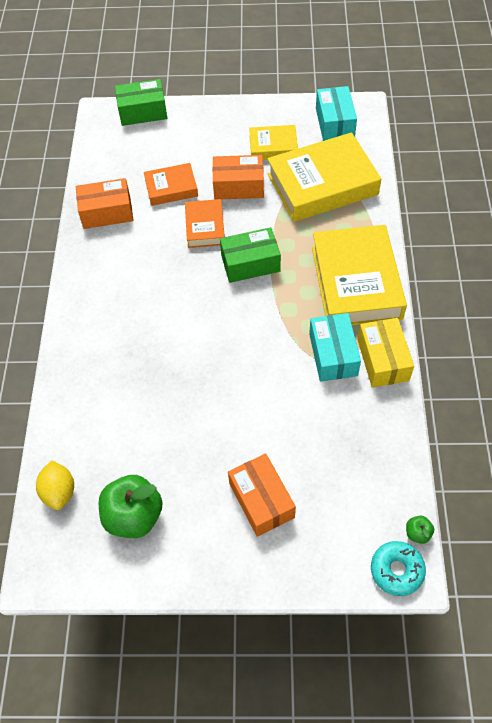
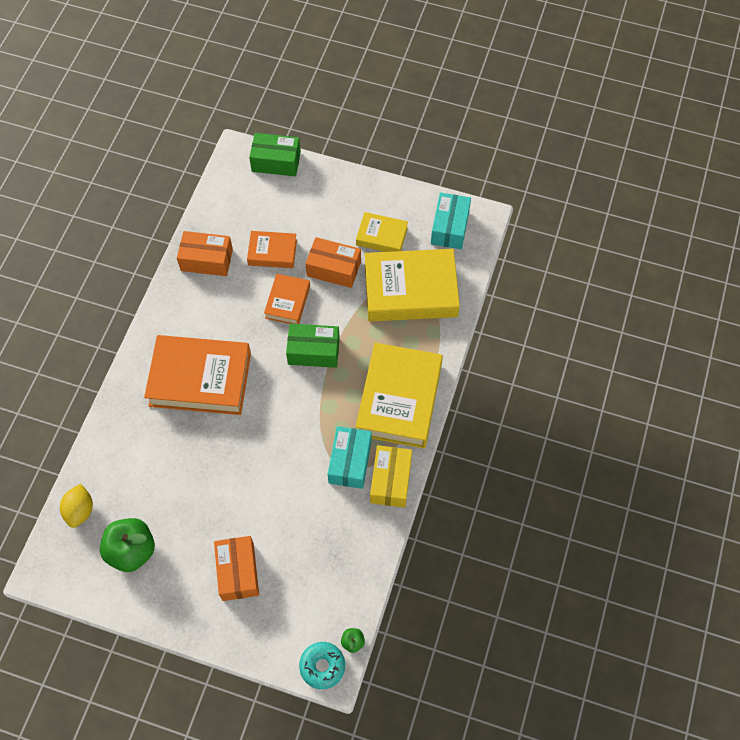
camera: 15 degrees right, 5 degrees up
none -> orange book [144,335,251,415]

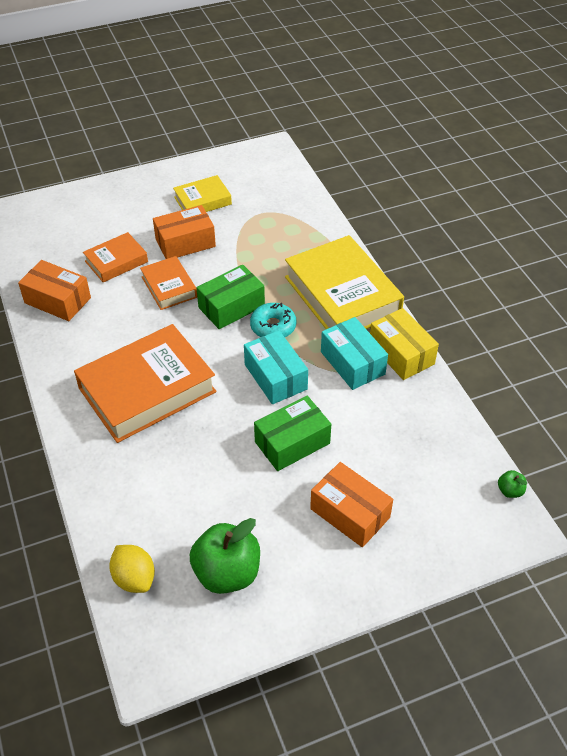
camera: 40 degrees left, 15 degrees down
orange box [177,231,233,276] -> orange box turned 60 degrees clockwise [18,260,91,321]
green box [249,133,301,176] -> green box moved to [254,396,331,471]
turquoise donut [299,642,345,689] -> turquoise donut moved to [250,303,296,337]
yellow book [365,249,460,322] -> none
turquoise box [431,193,471,249] -> turquoise box moved to [244,330,308,404]

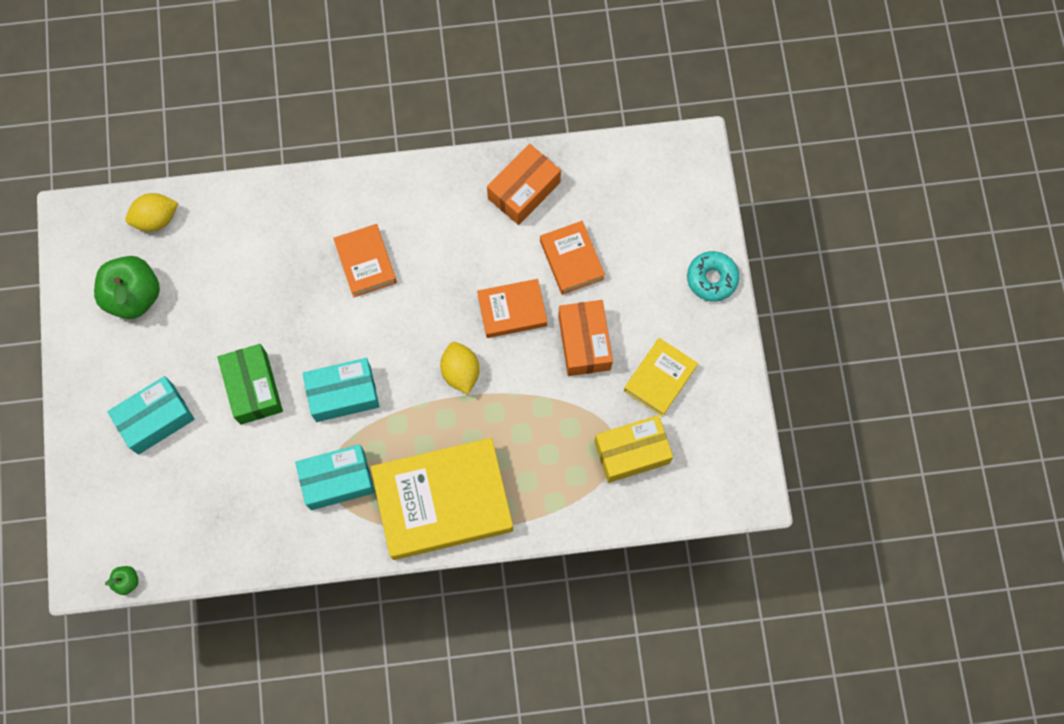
camera: 105 degrees right, 25 degrees up
orange book [74,324,217,443] -> orange book [333,224,397,297], size x0.52
yellow book [173,175,232,212] -> yellow book turned 45 degrees clockwise [624,338,698,417]
green box [196,265,265,329] -> yellow lemon [440,342,480,394]
turquoise donut [250,303,296,337] -> turquoise donut moved to [687,251,739,302]
orange box [310,462,393,547] -> turquoise box [107,376,195,455]
yellow box [370,308,439,380] -> yellow box moved to [594,415,673,483]

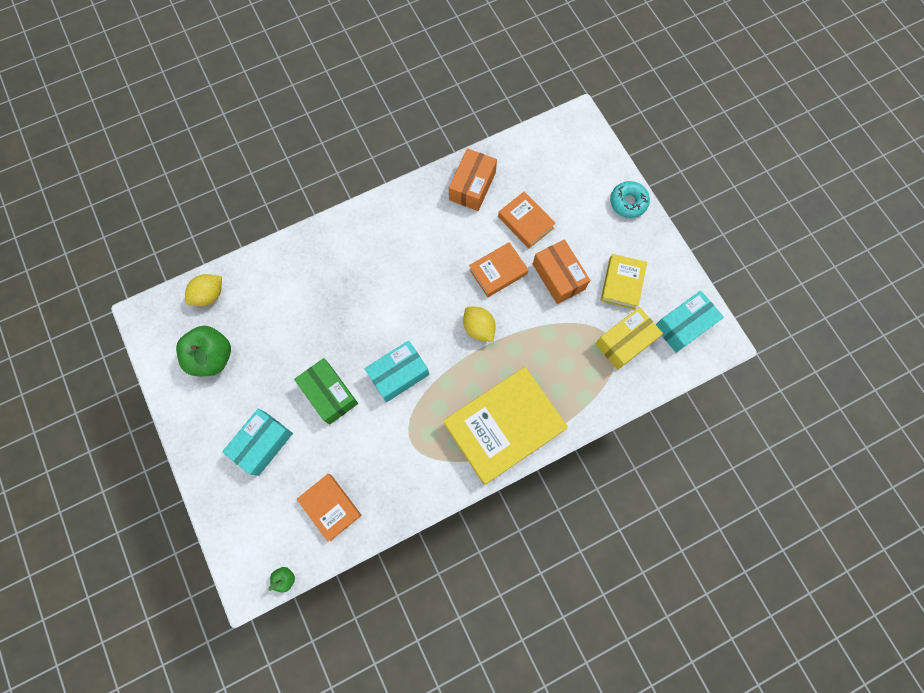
camera: 20 degrees left, 0 degrees up
turquoise box [295,444,375,510] -> turquoise box moved to [656,291,724,353]
orange book [333,224,397,297] -> orange book moved to [297,474,361,542]

